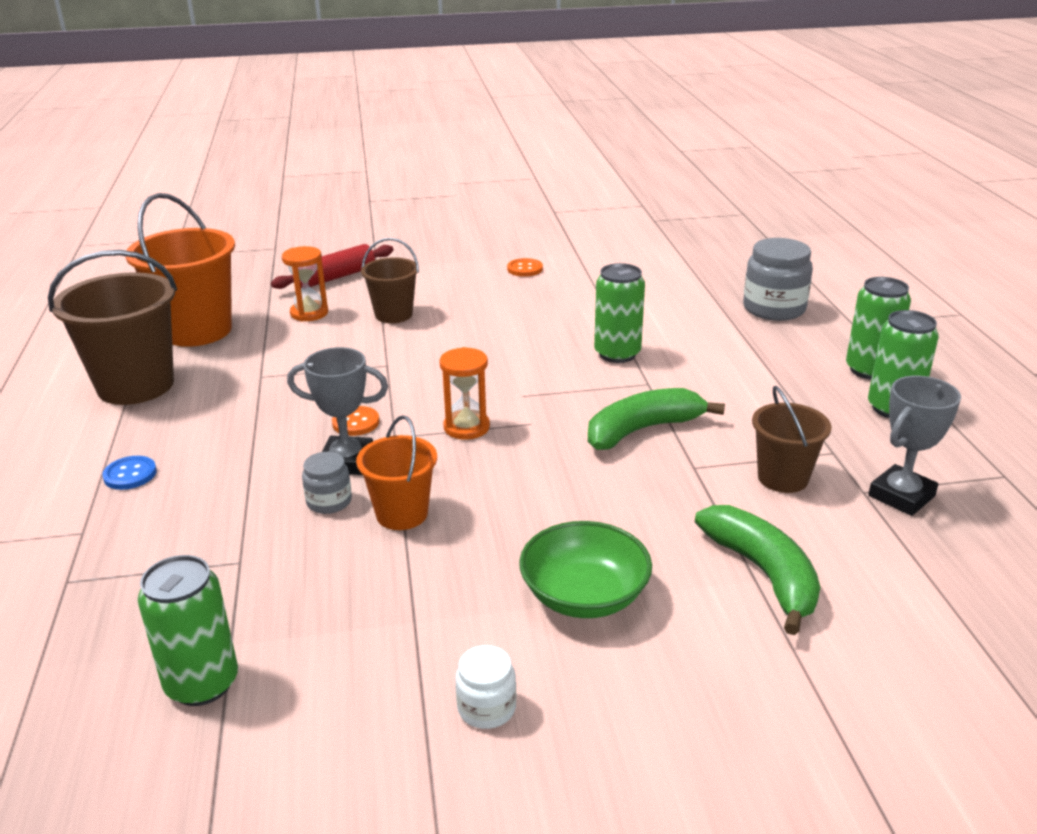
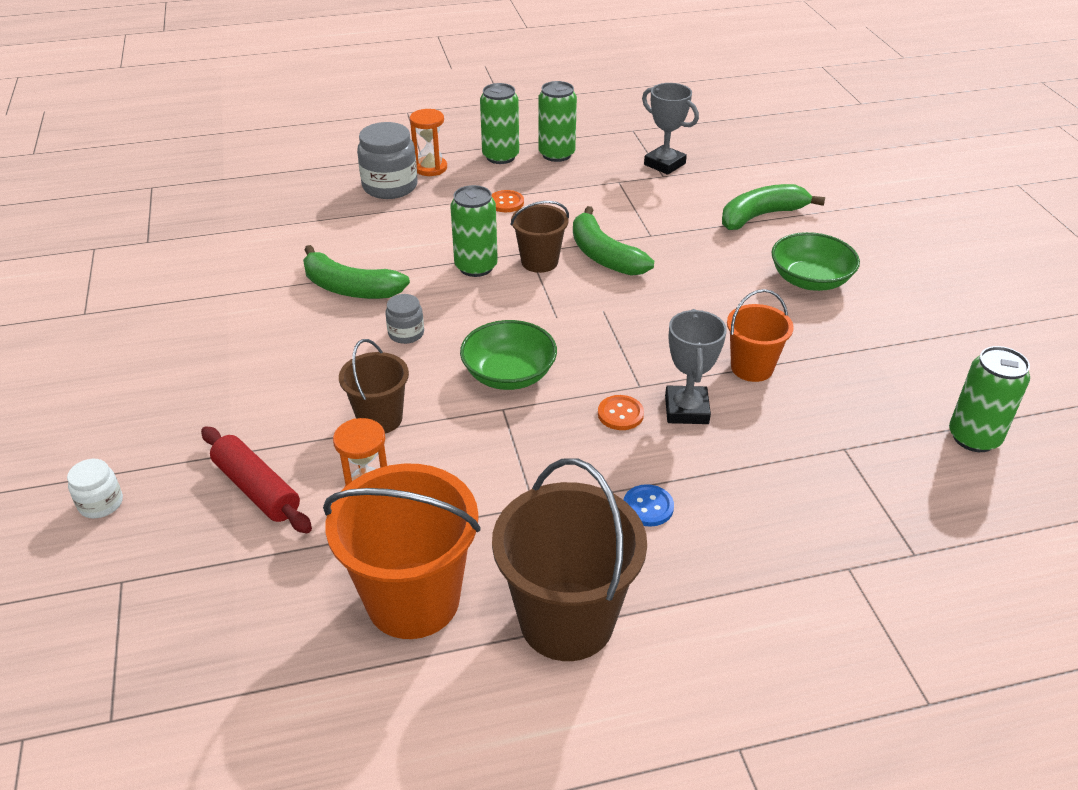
camera: 95 degrees left, 10 degrees up
blue button [102,456,157,490] -> blue button moved to [623,484,674,527]
grey jar [302,452,352,514] -> grey jar moved to [385,294,424,344]
orange hourglass [439,347,490,440] -> orange hourglass moved to [410,109,447,176]
white jar [455,645,516,729] -> white jar moved to [67,459,123,518]
orange button [507,258,543,277] -> orange button moved to [492,190,524,212]
brown bucket [752,386,832,493] -> brown bucket moved to [510,201,569,273]
none -> green banana [303,245,410,299]
none -> green bowl [460,320,557,390]

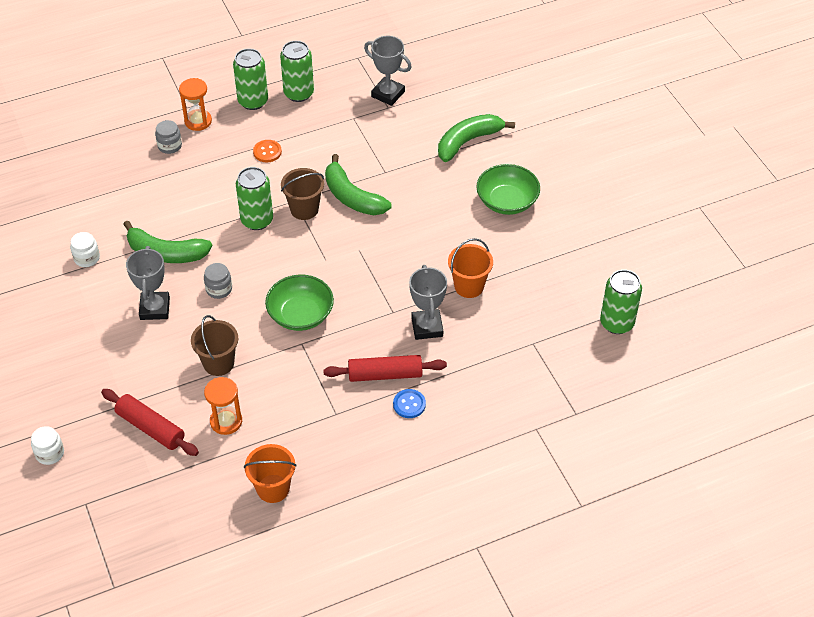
camera: 10 degrees left, 10 degrees up
orange bucket [323,464,481,639] -> orange bucket [244,444,297,503], size x0.57
grey jar [357,122,417,199] -> grey jar [155,120,182,154], size x0.54
brown bucket [492,458,647,661] -> none
orange button [598,395,644,430] -> none
none -> white jar [70,232,100,267]
none -> grey trophy [126,246,170,320]
none -> red rolling pin [323,355,447,382]

